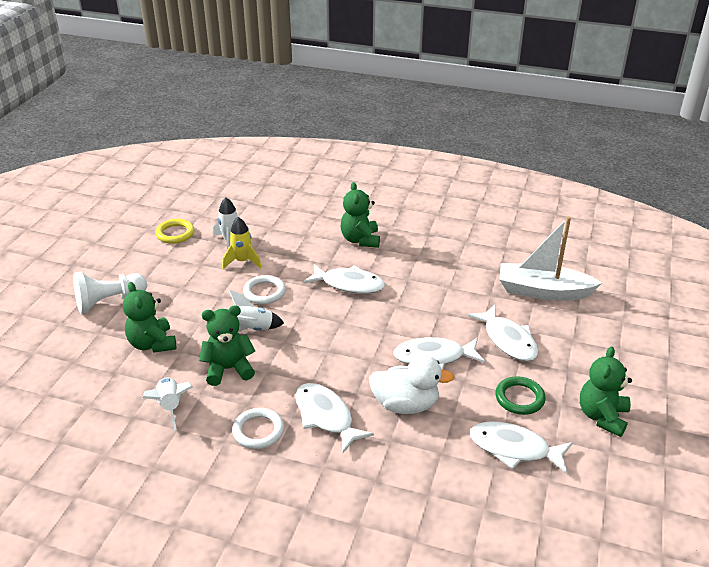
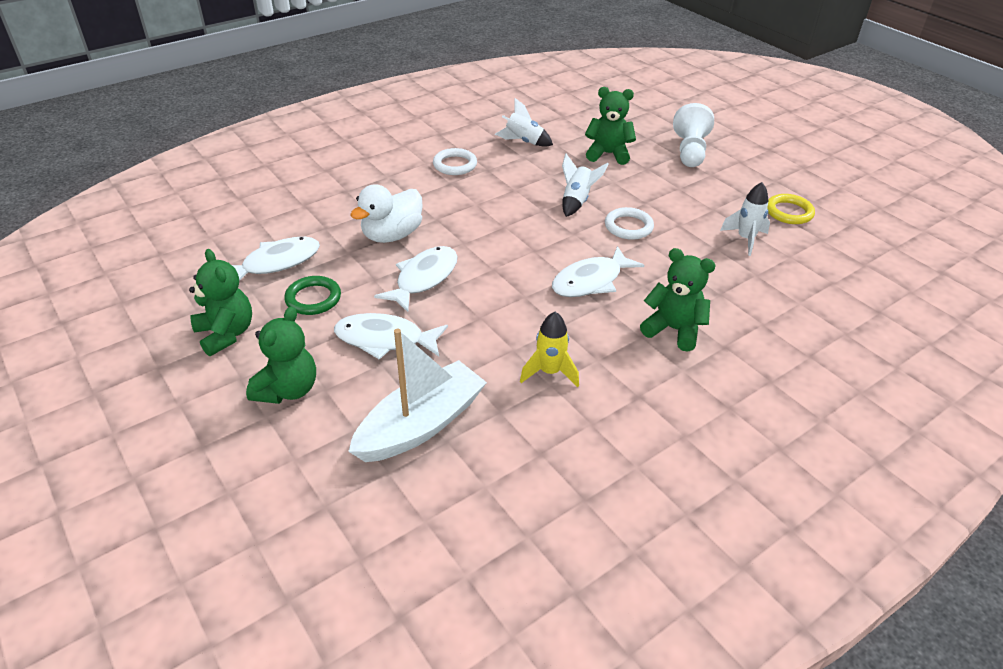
camera: 125 degrees right, 5 degrees up
green teddy bear [199,305,255,386] -> green teddy bear moved to [246,307,316,404]
yellow rocket [222,217,262,269] -> yellow rocket moved to [520,312,579,387]
white fish [295,383,374,453] -> none

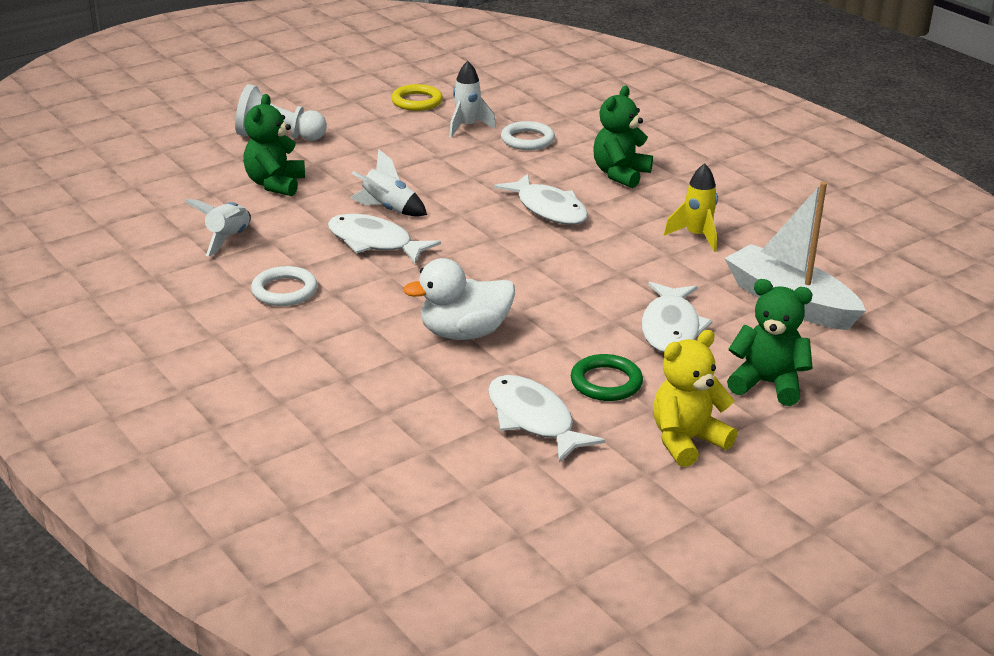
camera: 90 degrees left, 10 degrees down
green teddy bear [189,249,252,356] -> yellow teddy bear [653,330,737,467]
white duck [350,184,423,243] -> white duck turned 120 degrees clockwise [403,258,515,340]
white fish [374,246,458,312] -> white fish moved to [328,214,441,263]
white ring [605,207,654,240] -> white ring moved to [501,121,555,150]

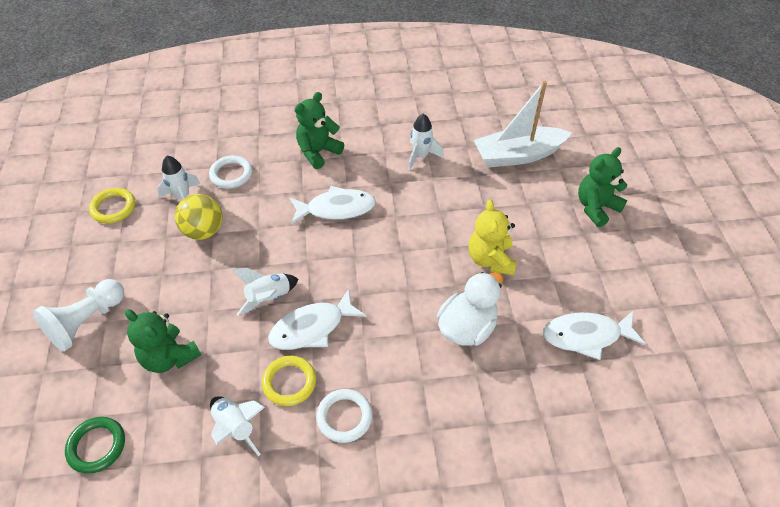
camera: 60 degrees left, 20 degrees up
white duck [403,258,515,340] -> white duck turned 150 degrees counterclockwise [437,272,503,346]
green ring [571,354,643,401] -> green ring moved to [65,417,125,474]
green teddy bear [593,86,653,188] -> green teddy bear turned 75 degrees clockwise [295,92,344,169]
white fish [641,282,713,352] -> none
yellow teddy bear [653,330,737,467] -> yellow teddy bear moved to [469,200,516,275]
yellow rocket [664,163,718,252] -> white rocket [408,114,444,170]
none -> yellow ball [175,194,222,240]
none -> yellow ring [262,356,316,406]

